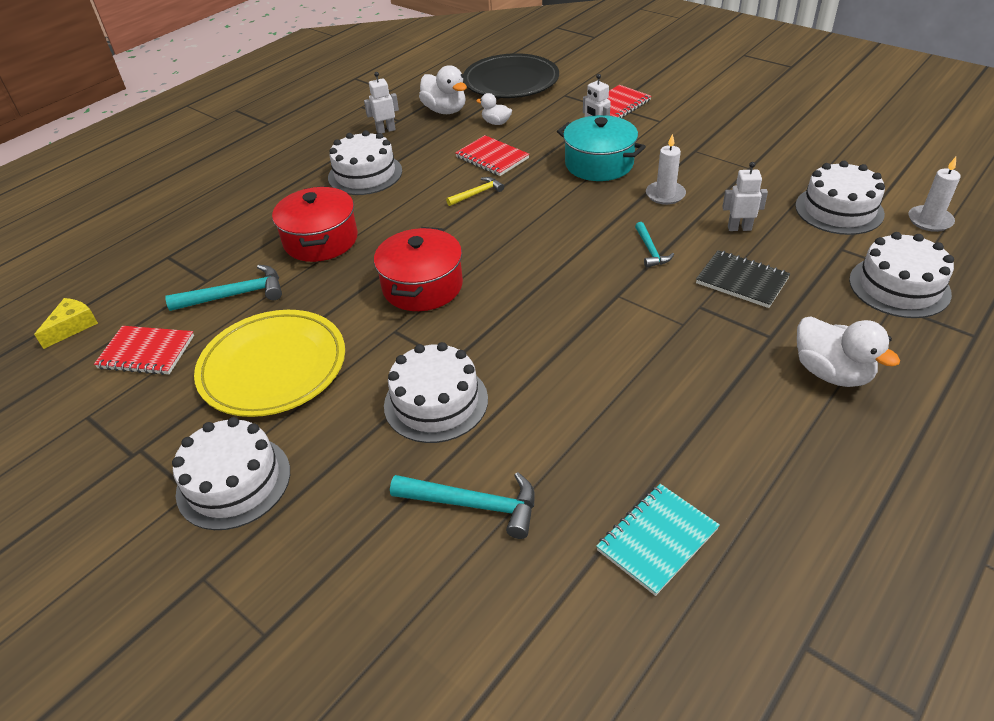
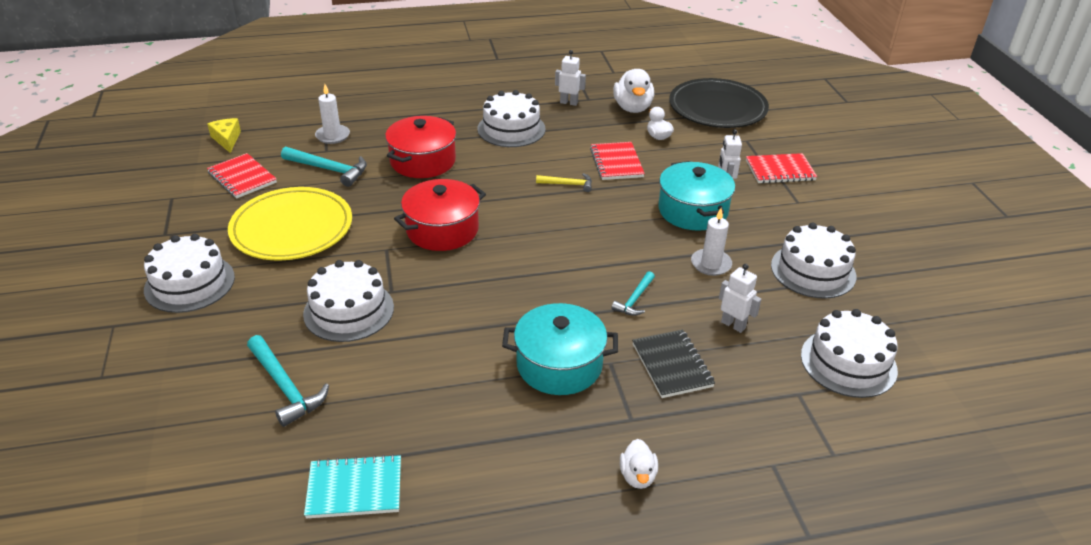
camera: 35 degrees right, 5 degrees down
yellow cheese [34,298,98,349] -> yellow cheese turned 90 degrees counterclockwise [207,118,241,153]
white duck [797,316,900,387] -> white duck [620,439,658,489], size x0.58
white cake [849,232,954,318] -> white cake moved to [771,222,856,299]
white candle [908,157,961,232] -> white candle moved to [315,84,350,144]
none -> turquoise pot [502,303,618,395]

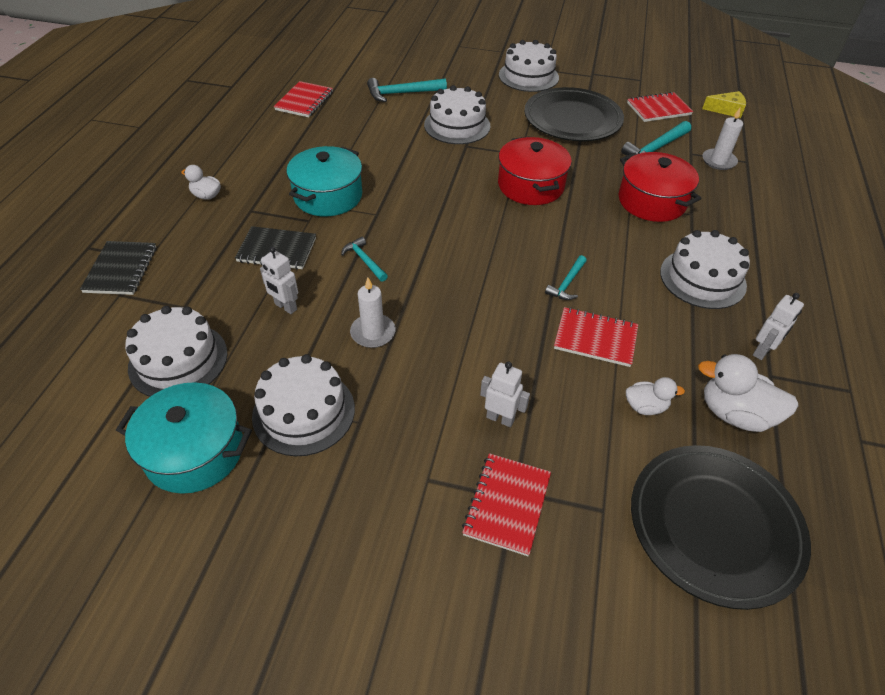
camera: 115 degrees right, 10 degrees up
yellow plate [228,187,352,261] -> black plate [524,87,624,141]
turquoise notebook [304,454,401,519] -> red notebook [274,81,333,117]
yellow hammer [536,173,592,192] -> turquoise hammer [545,255,587,300]
turquoise pot [658,161,735,231] -> turquoise pot moved to [116,382,252,494]
white robot [719,264,761,333] -> white robot turned 60 degrees clockwise [260,247,298,314]
none -> black notebook [80,241,156,295]

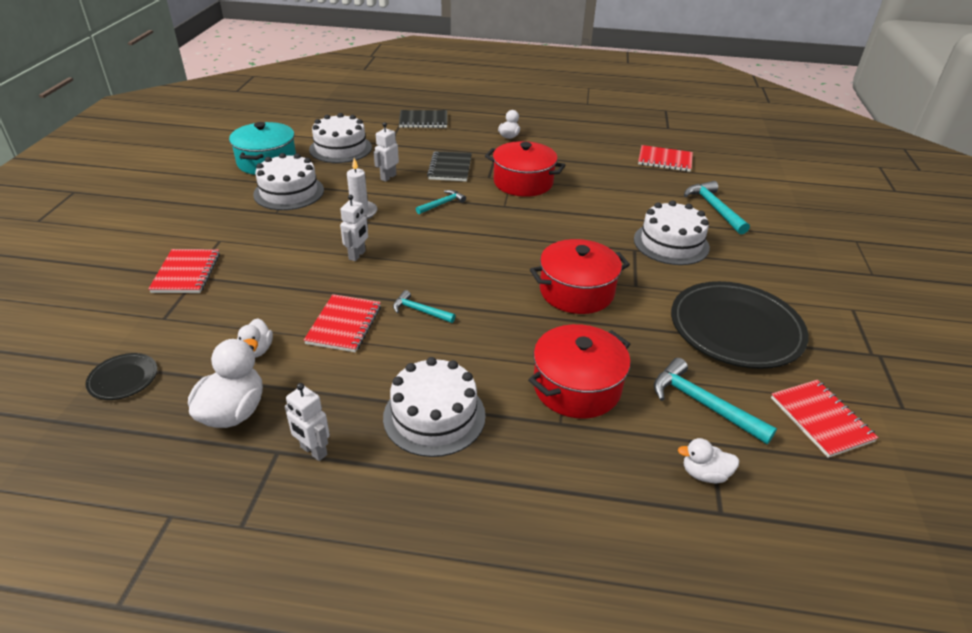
camera: 85 degrees right, 10 degrees down
turquoise pot [286,146,362,216] -> red pot [485,141,565,197]
red notebook [462,453,551,556] -> red notebook turned 75 degrees clockwise [148,249,220,293]
white robot [480,362,530,427] -> white robot moved to [340,195,368,261]
white cake [499,40,559,92] -> none
black plate [631,445,811,610] -> black plate [86,353,157,400], size x0.44
yellow cheese [702,91,746,118] -> none
white candle [702,108,743,170] -> white duck [678,438,739,483]

